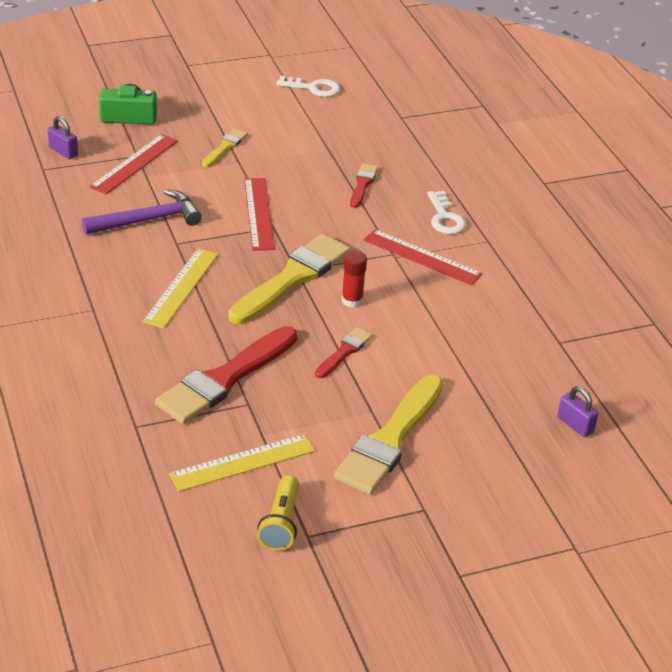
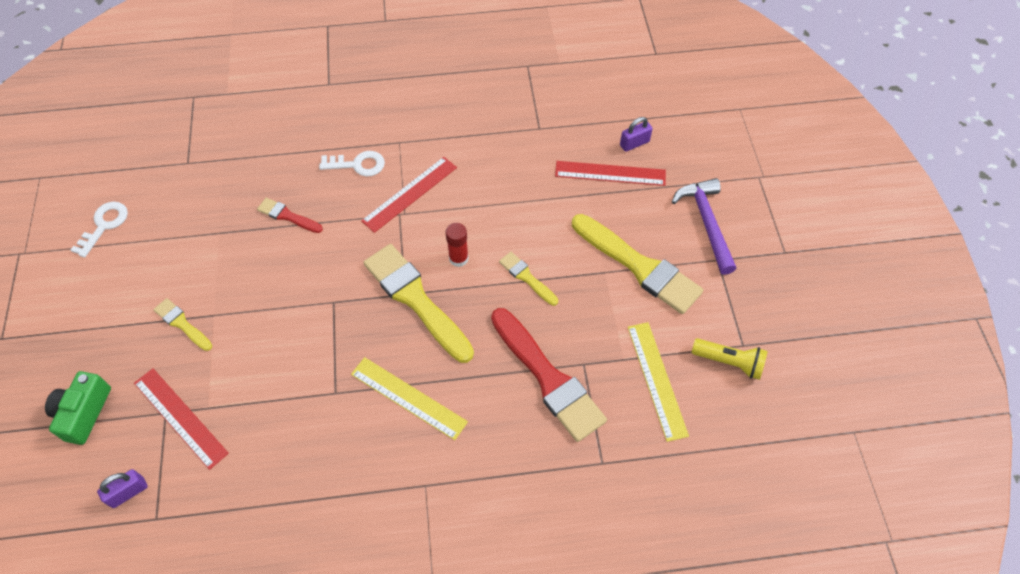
camera: 75 degrees left, 20 degrees up
purple hammer [82,189,202,235] -> purple hammer moved to [672,178,736,275]
red ruler [244,178,275,250] -> red ruler moved to [555,161,666,186]
red brush [315,327,373,378] -> yellow brush [499,252,558,306]

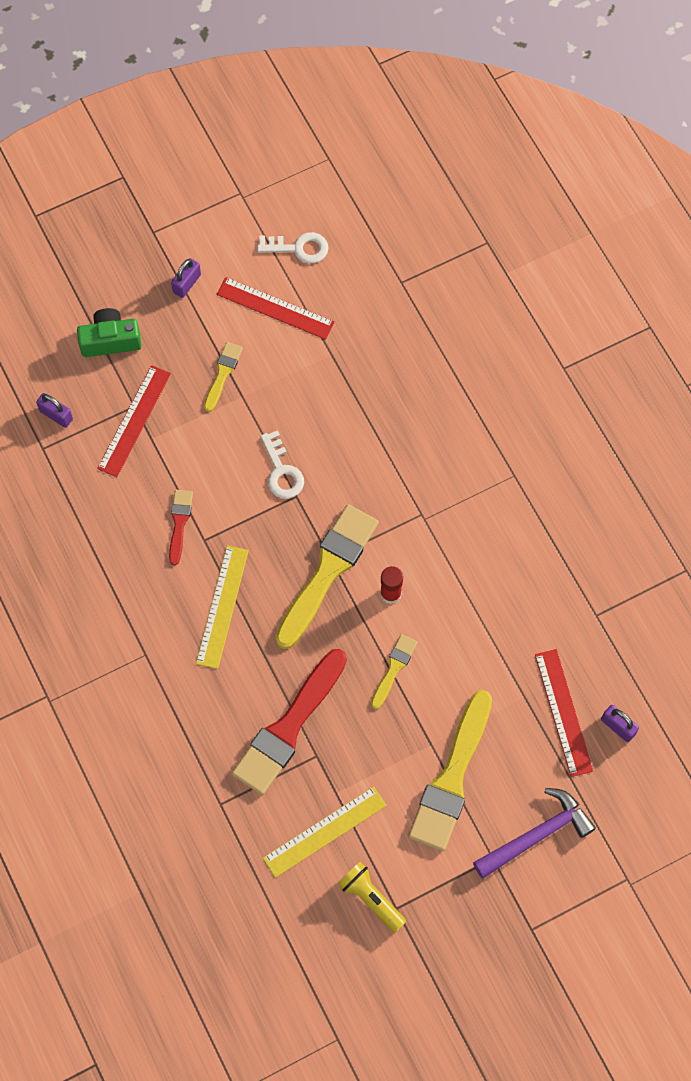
camera: 70 degrees right, 10 degrees up
red brush [257,198,323,233] -> red brush moved to [169,490,193,565]
white key [319,151,385,176] -> white key moved to [260,430,304,499]
red ruler [361,157,457,233] -> red ruler moved to [217,277,335,340]
yellow flashlight [691,338,768,380] -> yellow flashlight turned 135 degrees clockwise [338,862,406,933]
none -> purple padlock [171,258,201,298]

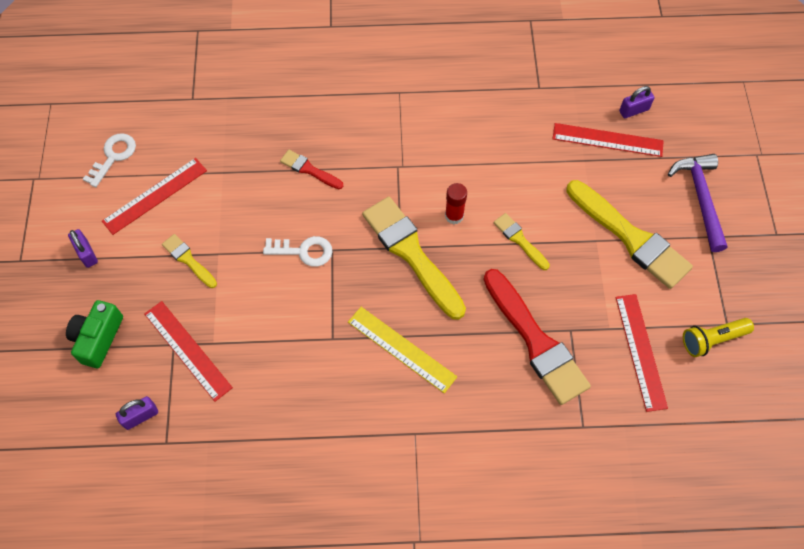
camera: 65 degrees left, 5 degrees down
red brush [169,490,193,565] -> red brush moved to [280,150,343,189]
yellow ruler [263,786,387,878] -> red ruler [615,294,668,412]

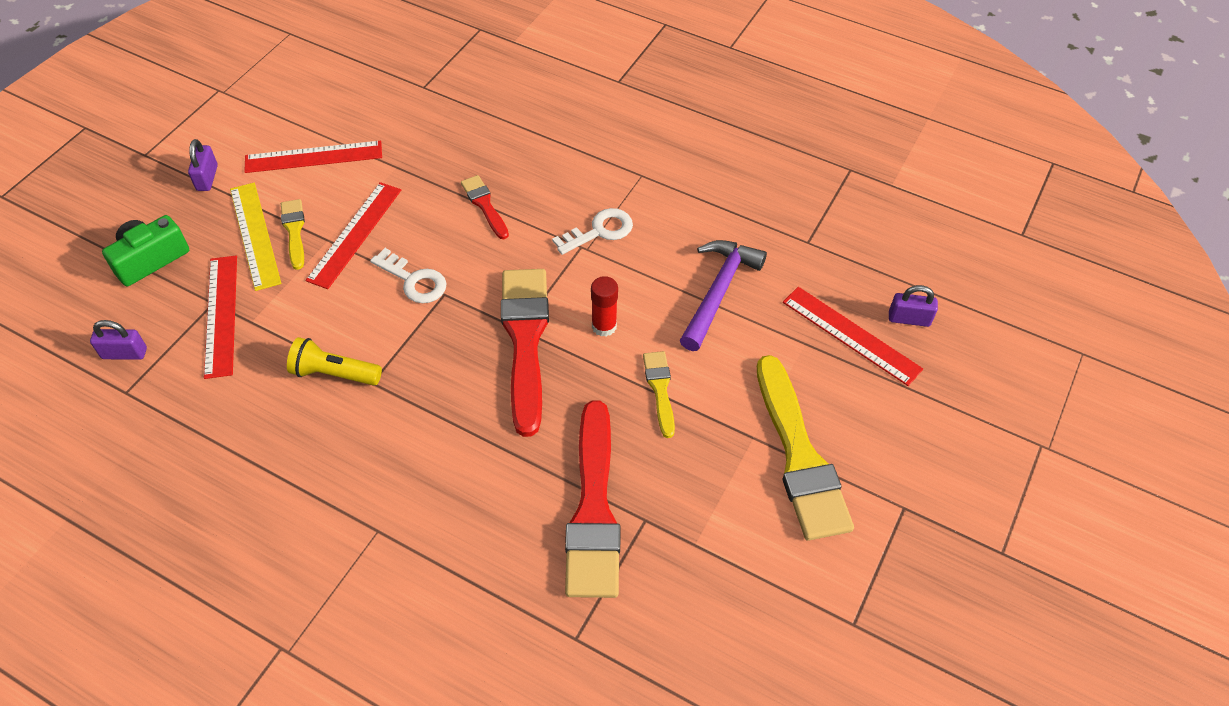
camera: 30 degrees right, 10 degrees down
white key [83,133,136,187] -> white key moved to [552,208,633,255]
yellow ruler [348,307,457,393] -> yellow ruler moved to [230,183,281,291]
yellow brush [362,197,466,320] -> red brush [501,269,549,437]
red ruler [615,294,668,412] -> red ruler moved to [305,182,401,289]
purple hammer [668,154,727,252] -> purple hammer moved to [680,240,767,351]
yellow flashlight [683,318,754,357] -> yellow flashlight moved to [287,337,382,386]

